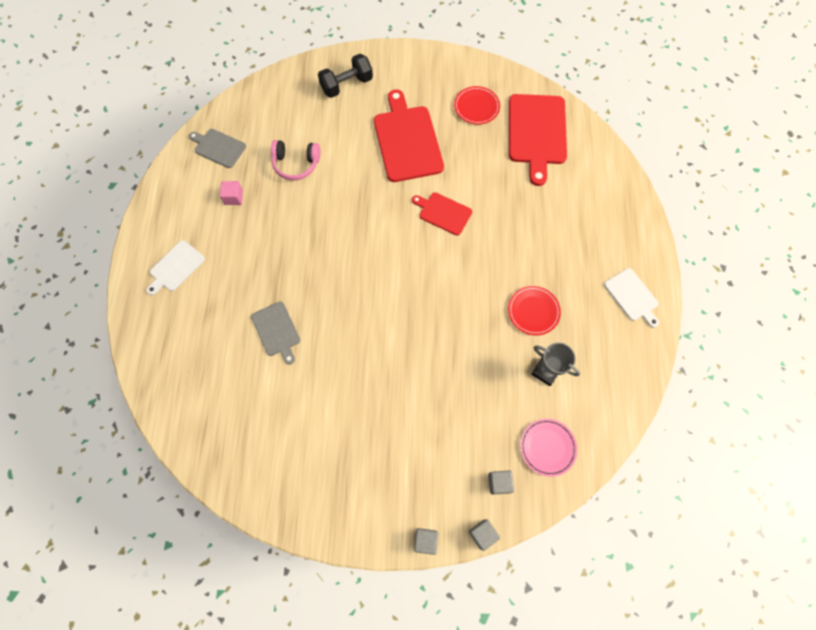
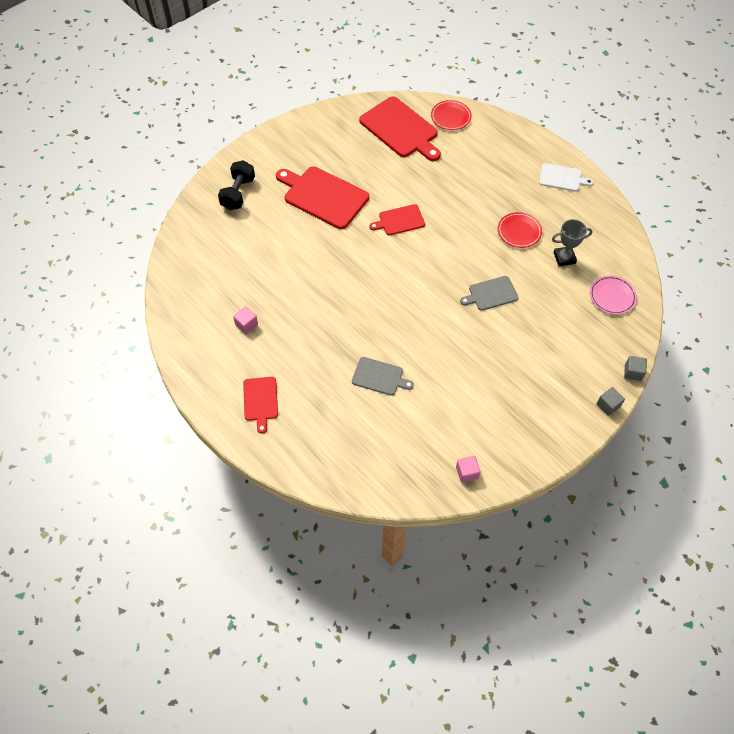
camera: 45 degrees left, 10 degrees down
white cutting board [146,240,205,295] -> red cutting board [243,377,278,434]
grey cutting board [189,129,246,168] -> grey cutting board moved to [460,276,519,311]
pink headphones [271,140,320,180] -> none
red plate [454,86,500,125] -> red plate moved to [431,100,472,130]
grey cube [488,470,514,495] -> none
none -> pink cube [456,456,481,483]

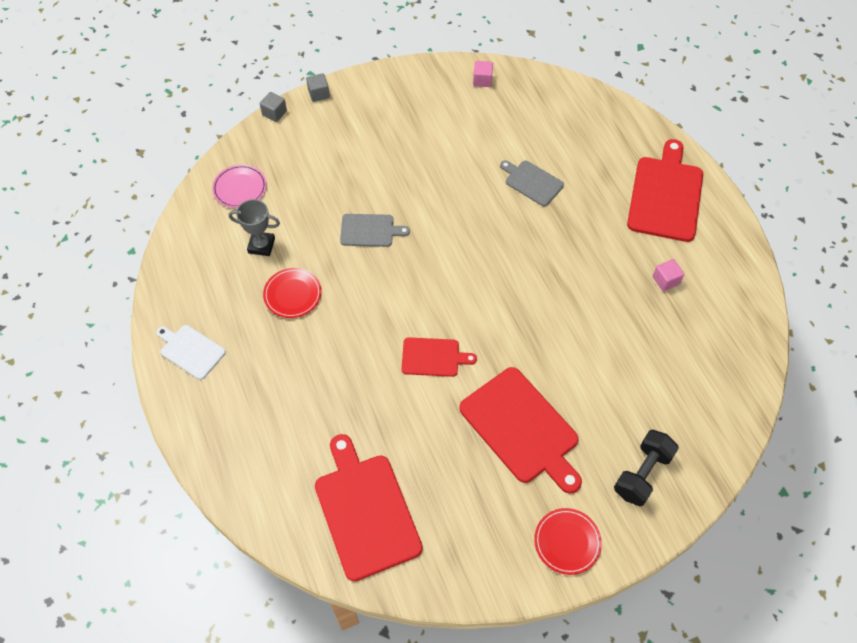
camera: 160 degrees left, 0 degrees up
red cutting board [243,377,278,434] -> red cutting board [627,139,703,242], size x1.82
red plate [431,100,472,130] -> red plate moved to [534,508,602,575]

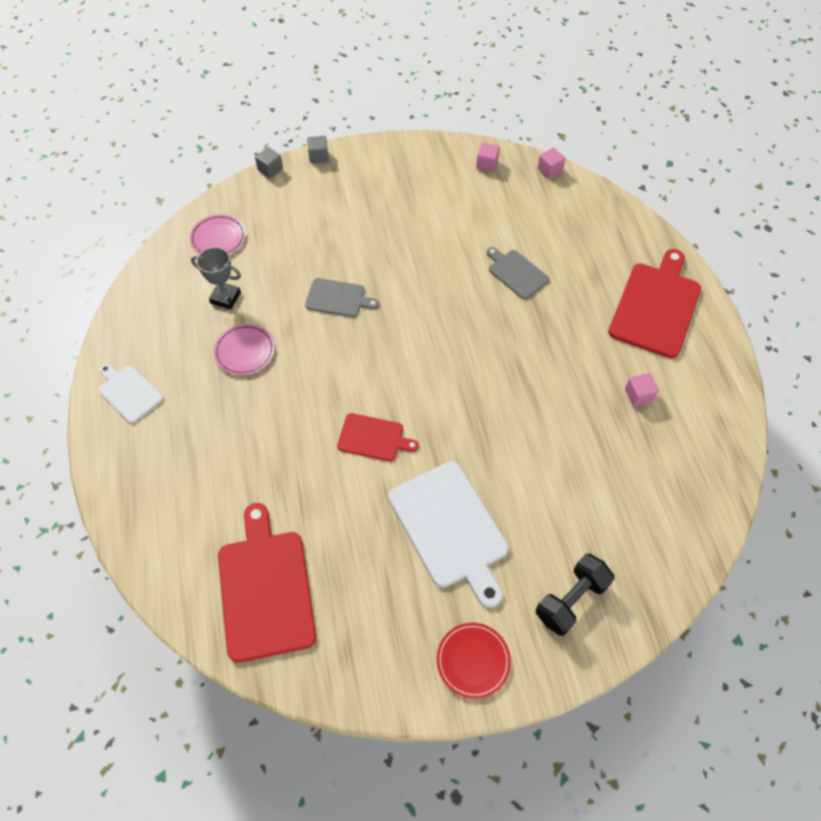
camera: 10 degrees right, 0 degrees up
red plate [263,268,322,318] -> pink plate [214,324,275,375]
red cutting board [459,367,582,494] -> white cutting board [388,461,509,608]
none -> pink cube [537,148,566,179]

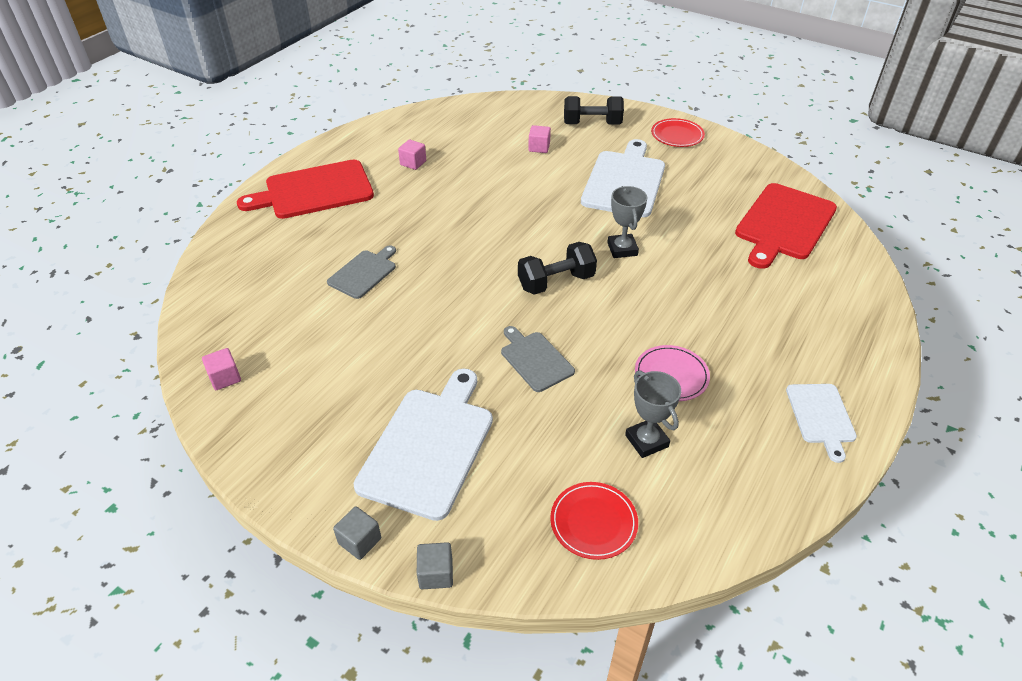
camera: 135 degrees left, 15 degrees down
pink plate [190,214,246,254] -> red plate [550,482,638,560]
red cutting board [337,413,419,461] -> grey trophy [607,186,647,258]
grey cutting board [486,247,550,300] -> grey cutting board turned 150 degrees counterclockwise [327,245,396,299]
pink cube [537,148,566,179] -> pink cube moved to [528,125,551,153]
none -> white cutting board [353,369,493,521]
none -> black dumbbell [518,242,597,295]

